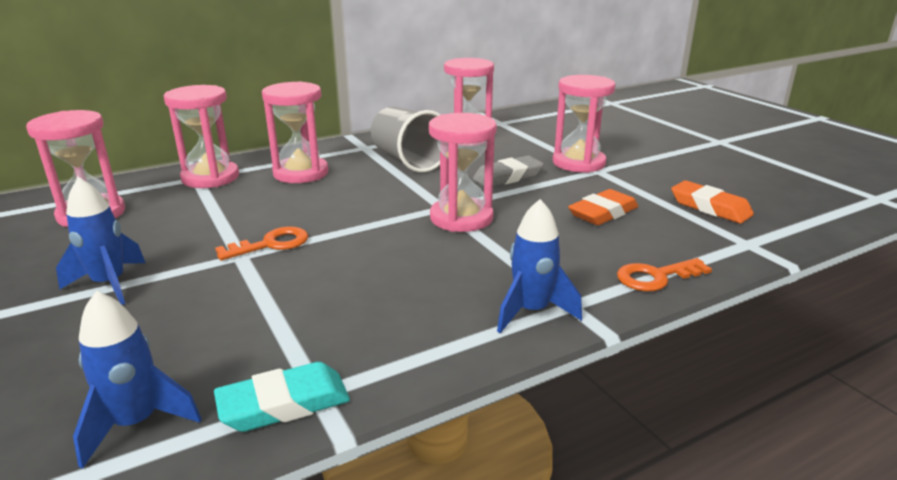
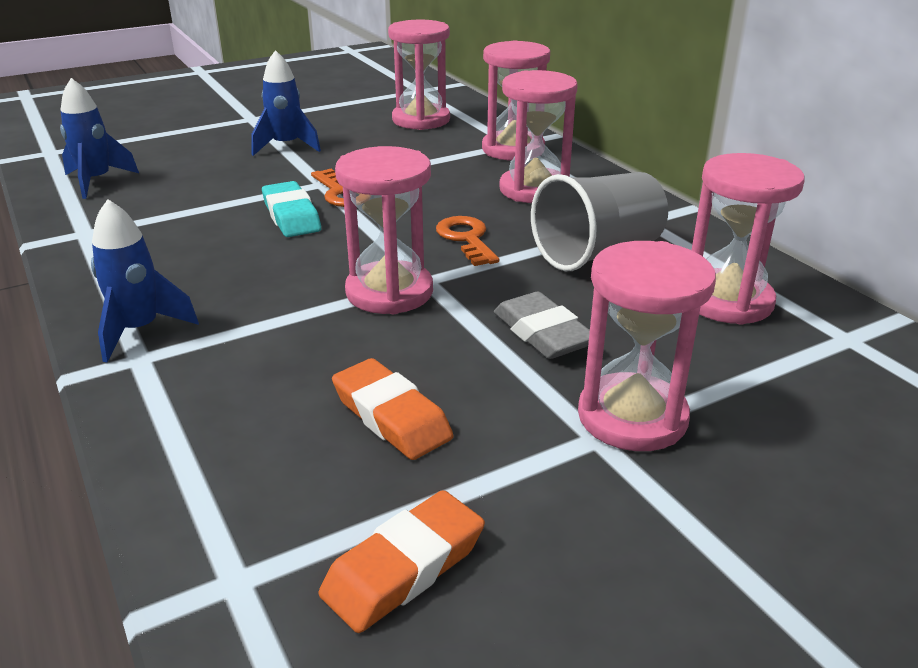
camera: 90 degrees right, 5 degrees up
turquoise eraser [214,362,350,432] -> turquoise eraser moved to [262,181,321,237]
orange key [617,258,712,291] -> orange key moved to [436,216,499,266]

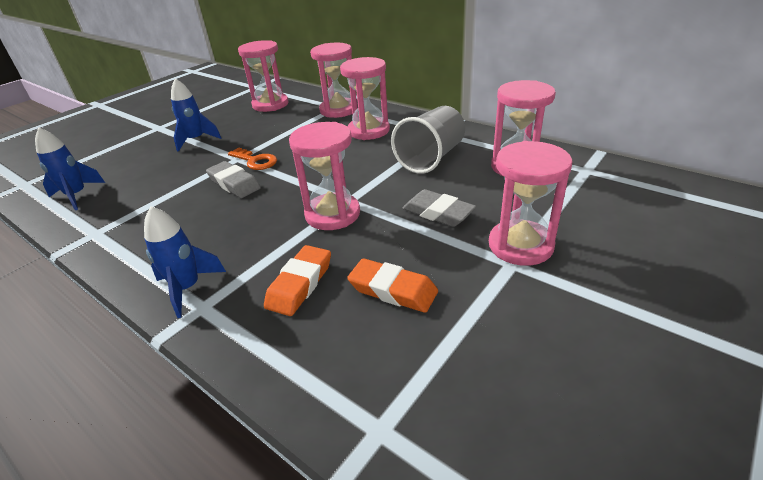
camera: 20 degrees left, 5 degrees up
turquoise eraser [262,181,321,237] -> grey eraser [206,161,261,198]
orange eraser [319,490,485,633] -> orange eraser moved to [264,245,331,316]
orange key [436,216,499,266] -> none

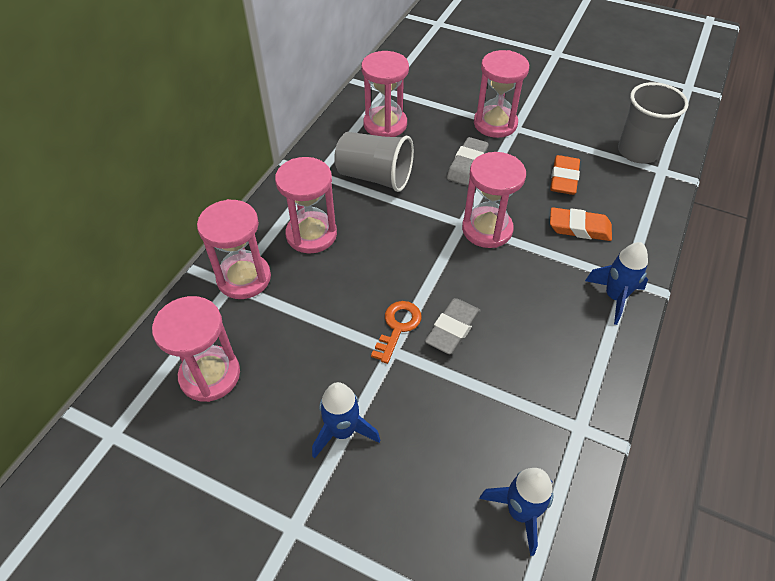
camera: 105 degrees left, 15 degrees up
none -> grey cup [618,82,688,163]

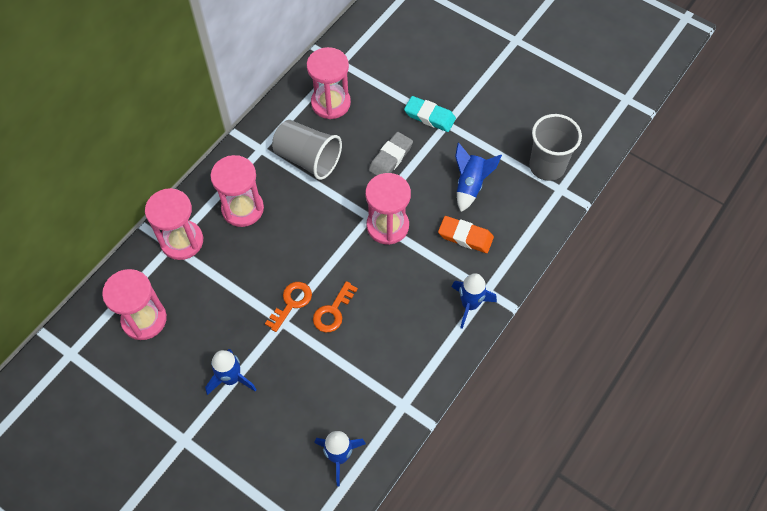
camera: 10 degrees right, 10 degrees up
grey eraser [425,298,481,354] -> orange key [313,281,358,332]
pink hourglass [474,50,529,138] -> turquoise eraser [404,96,456,132]
orange eraser [550,155,580,195] -> blue rocket [455,142,502,212]

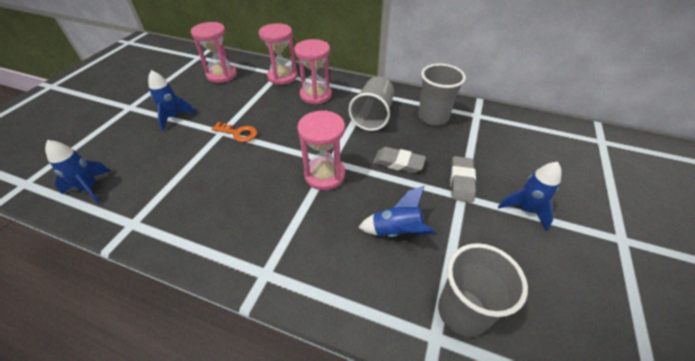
camera: 75 degrees right, 15 degrees down
pink hourglass [307,47,351,119] -> grey cup [418,64,466,126]
orange key [313,281,358,332] -> none
turquoise eraser [404,96,456,132] -> grey eraser [450,156,476,203]
orange eraser [438,216,494,253] -> none
blue rocket [451,273,497,329] -> blue rocket moved to [498,162,562,231]

